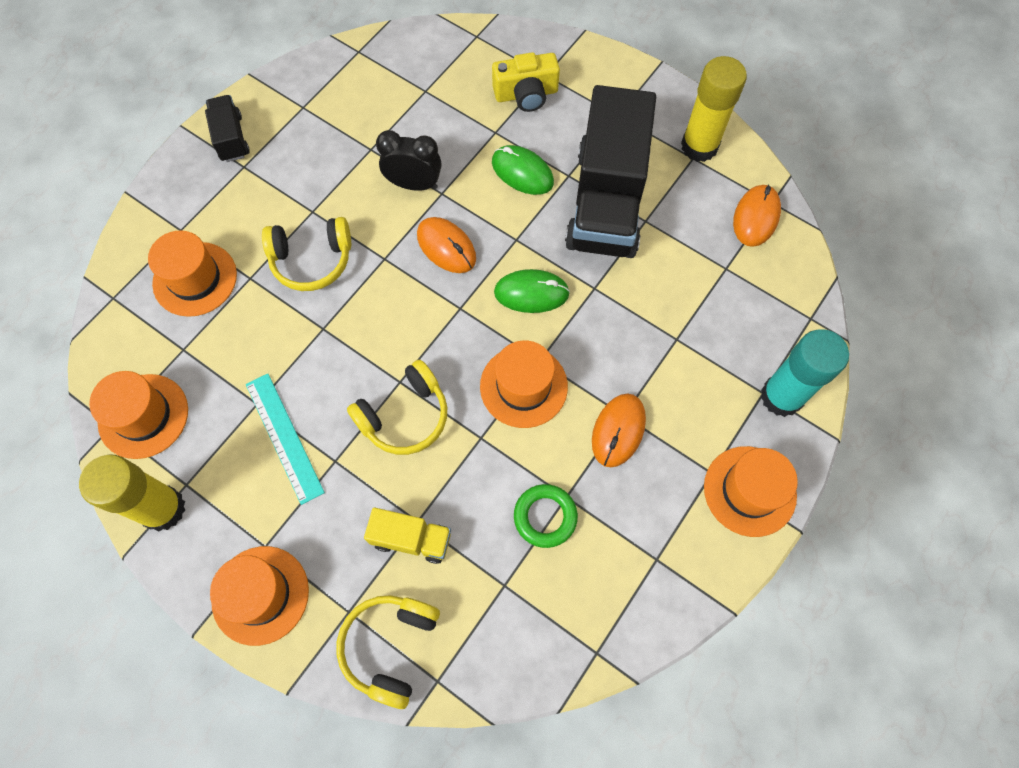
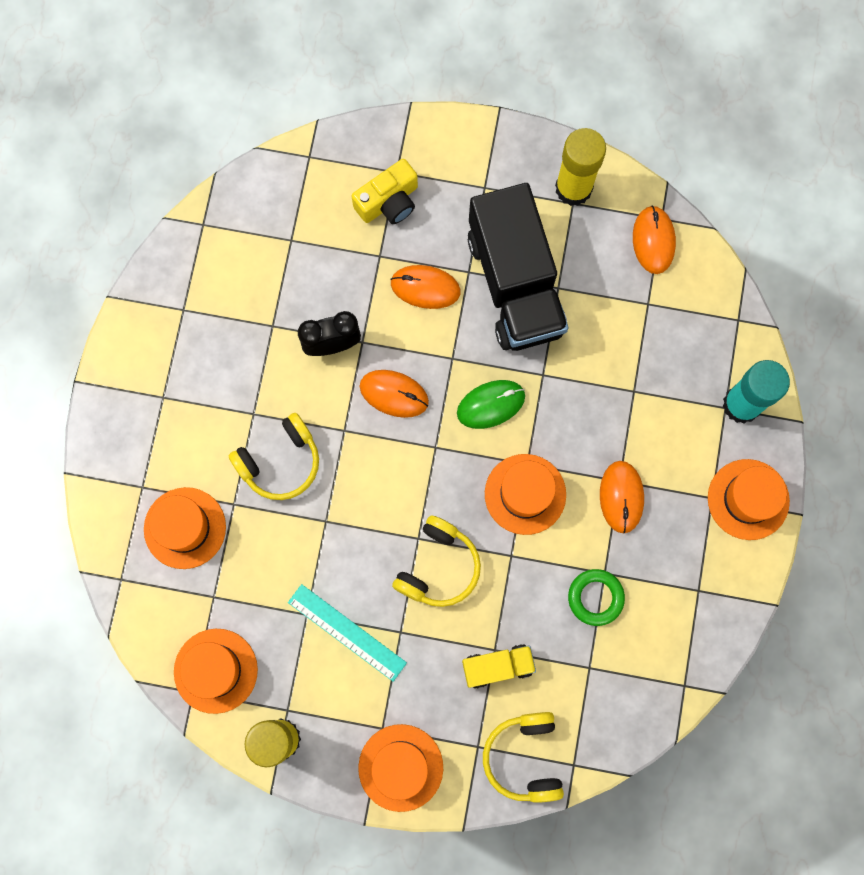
camera: 25 degrees left, 10 degrees up
black truck [205,95,250,162] -> none
green mouse [492,145,554,195] -> orange mouse [390,265,461,309]

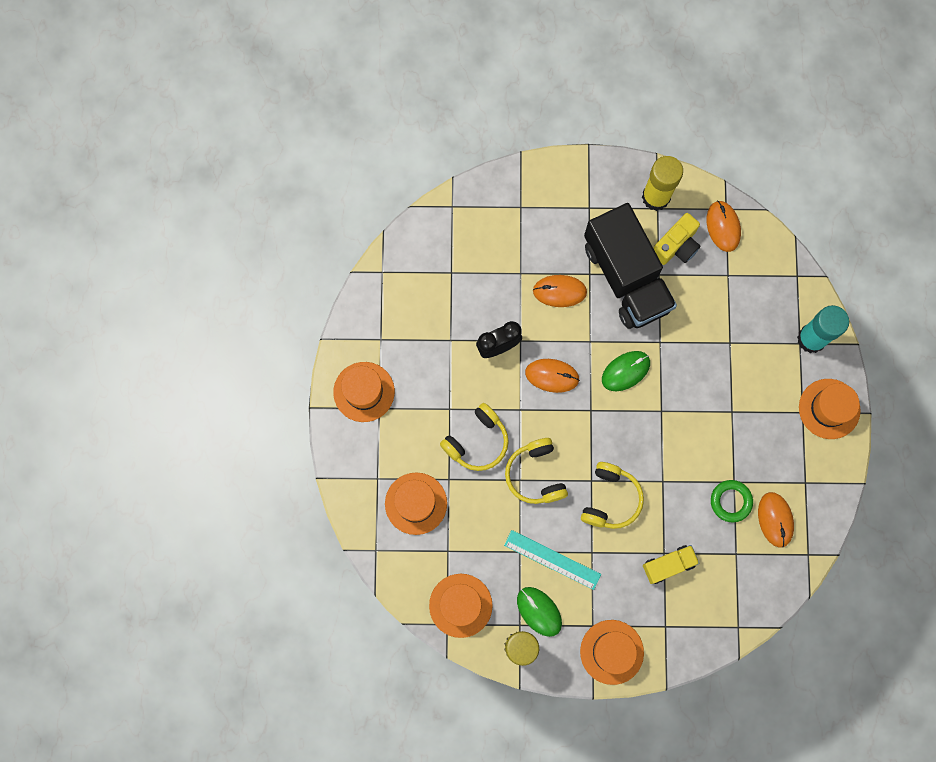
camera: 10 degrees left, 0 degrees up
yellow camera [352,159,418,224] -> yellow camera moved to [653,213,700,265]
yellow headphones [483,712,564,803] -> yellow headphones moved to [505,438,568,504]
orange hat [485,454,566,535] -> orange hat moved to [333,362,395,422]
orange mouse [600,461,644,533] -> orange mouse moved to [758,492,794,547]
none -> green mouse [517,587,562,637]

